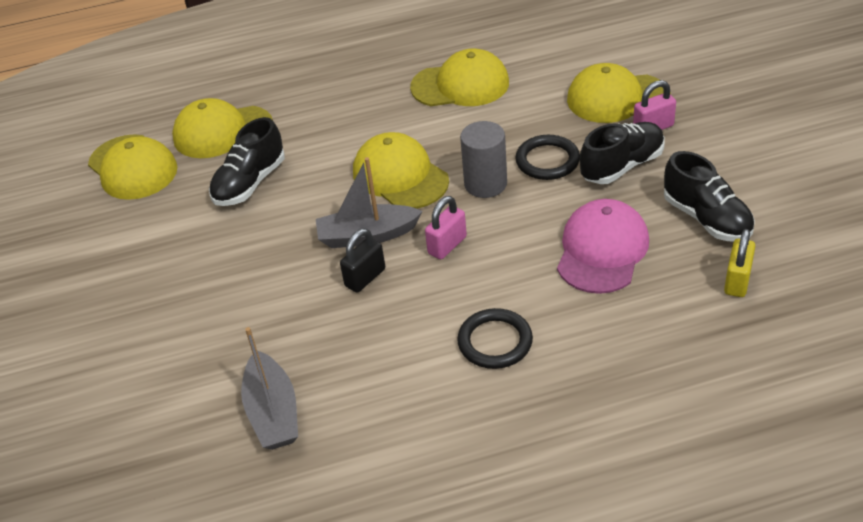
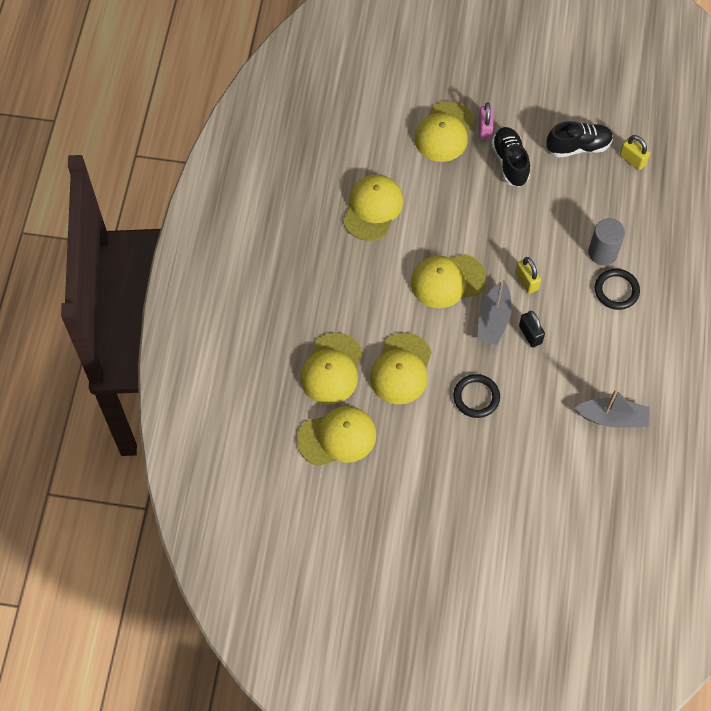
camera: 70 degrees left, 20 degrees up
black shoe [209,117,285,206] -> yellow cap [370,332,432,404]
pink padlock [425,196,467,259] -> yellow padlock [515,257,541,294]
grey cylinder [460,121,507,198] -> grey cylinder moved to [588,218,625,265]
black ring [515,135,580,180] -> black ring moved to [453,374,500,418]
pink cap [557,199,649,294] -> none

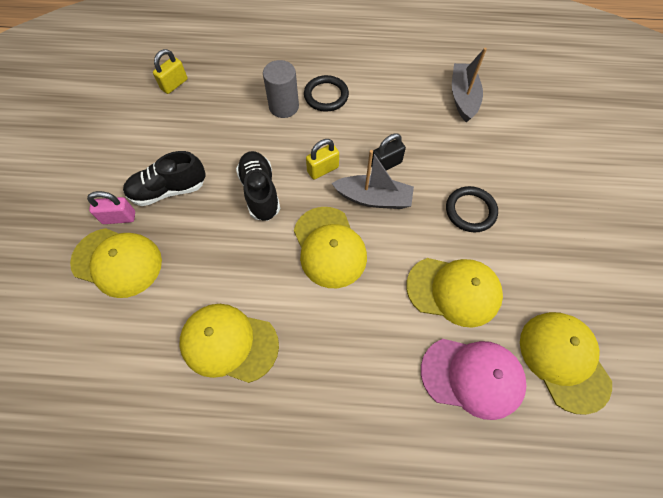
camera: 95 degrees left, 0 degrees up
yellow cap [300,332,362,404] -> pink cap [421,339,527,420]
black shoe [546,121,613,158] -> black shoe moved to [236,151,280,221]

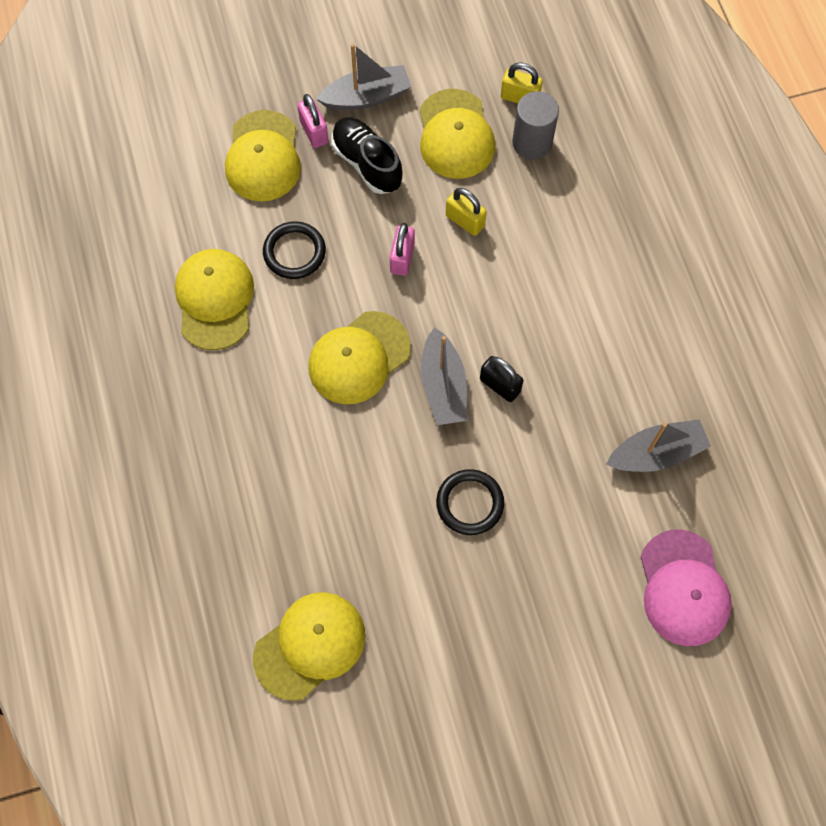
camera: 70 degrees right, 5 degrees up
black shoe [236,151,280,221] -> pink padlock [390,223,415,276]
grey cylinder [263,60,299,118] -> grey cylinder moved to [512,91,559,160]
black ring [304,75,349,112] -> black ring moved to [263,221,326,279]
yellow padlock [306,139,339,179] -> yellow padlock moved to [446,188,487,236]
yellow cap [406,258,503,328] -> yellow cap moved to [420,89,495,179]
pink cap [421,339,527,420] -> pink cap moved to [640,530,732,646]
none -> grey boat [316,43,411,110]

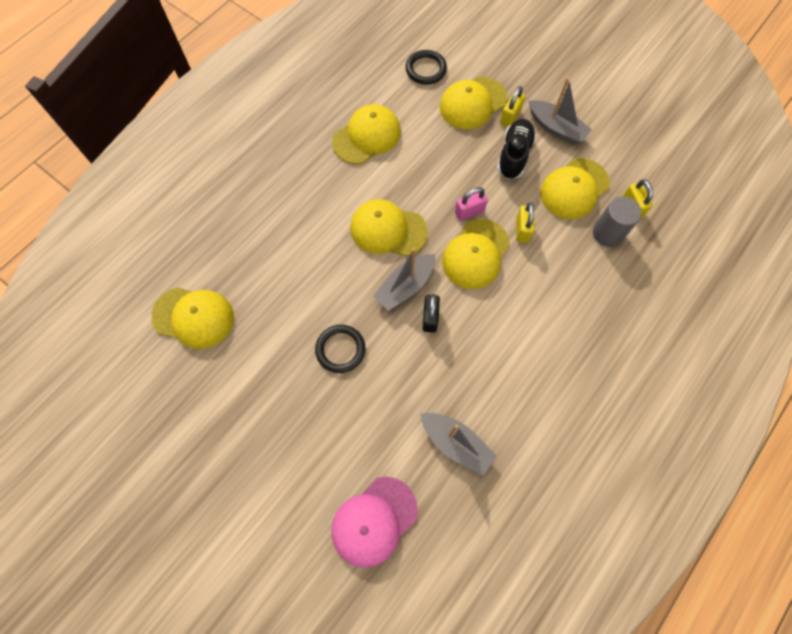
camera: 55 degrees right, 0 degrees up
black ring [263,221,326,279] -> black ring moved to [406,50,447,84]
pink padlock [297,94,329,148] -> yellow padlock [500,86,525,127]
none -> yellow cap [442,219,510,289]

